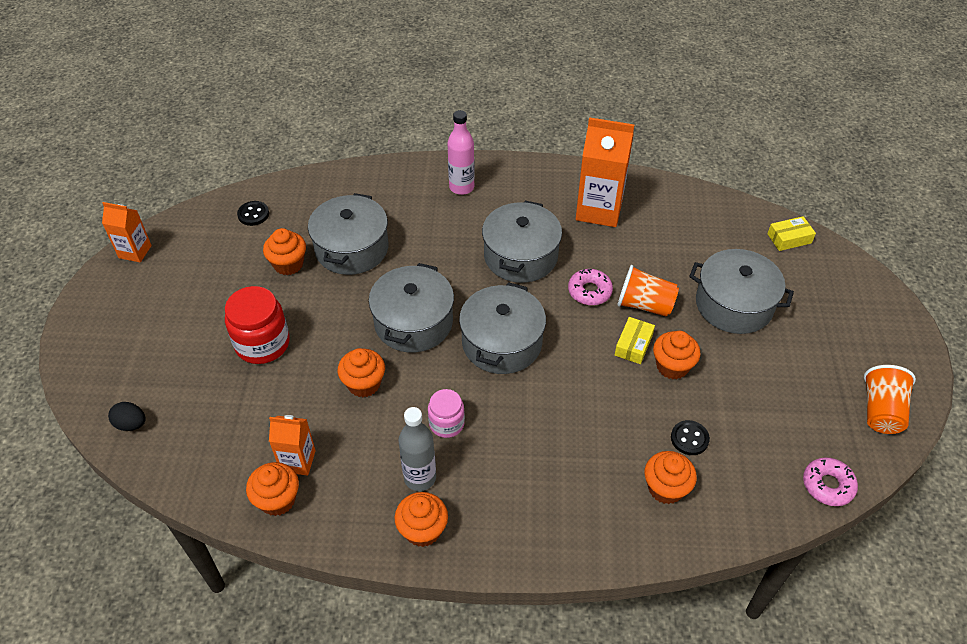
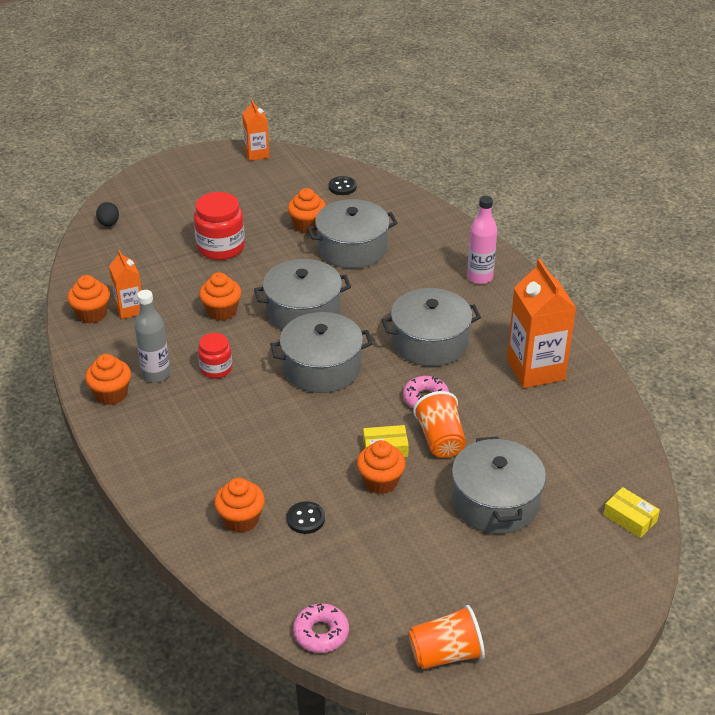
camera: 60 degrees right, 10 degrees down
pink jar [428,389,465,438] -> red jar [198,333,232,379]

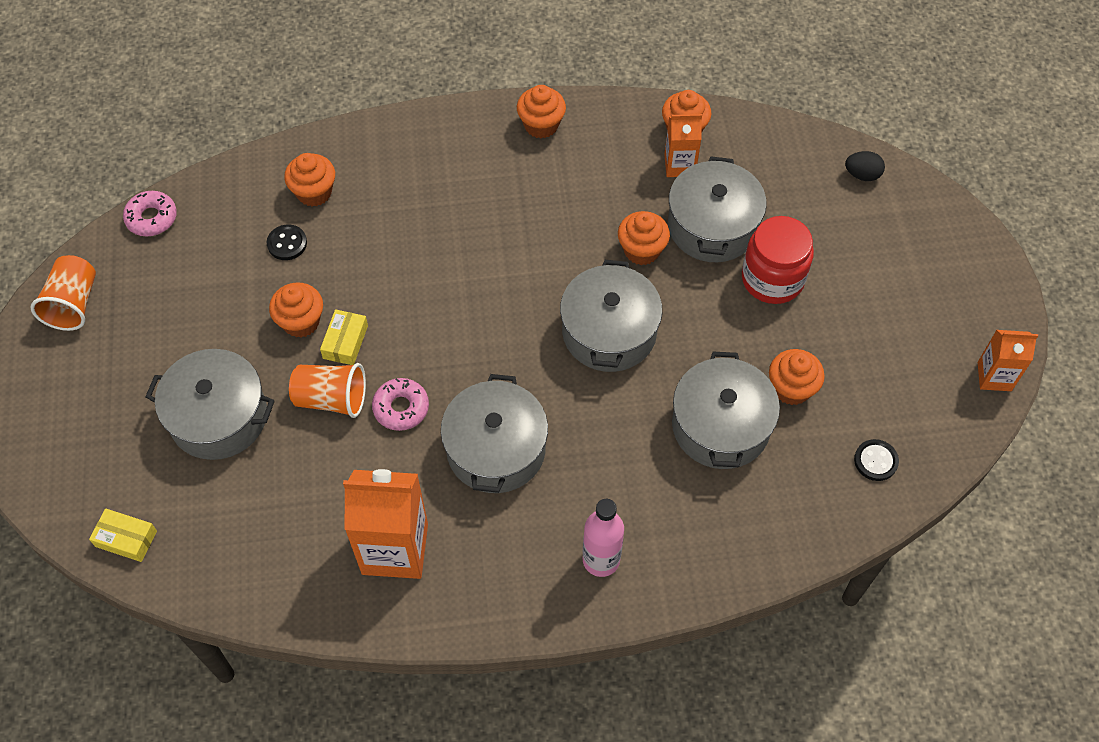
camera: 110 degrees right, 20 degrees up
grey bottle [134,290,170,383] -> none
red jar [198,333,232,379] -> none
grey pot [270,312,373,393] -> grey pot moved to [668,156,767,262]
yellow box [603,487,660,538] -> yellow box turned 45 degrees clockwise [89,508,157,562]

